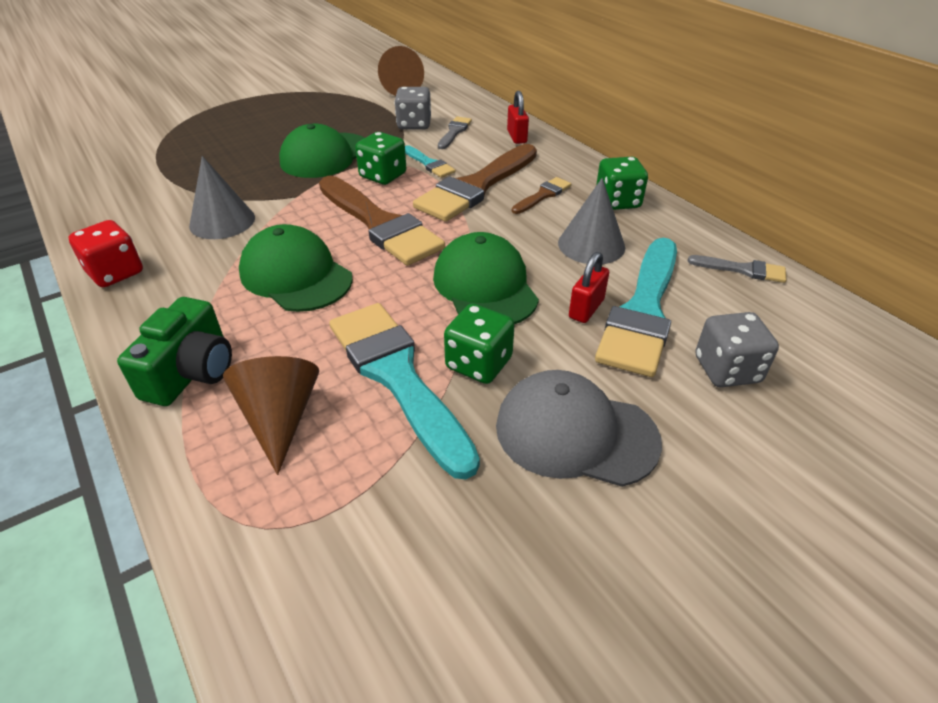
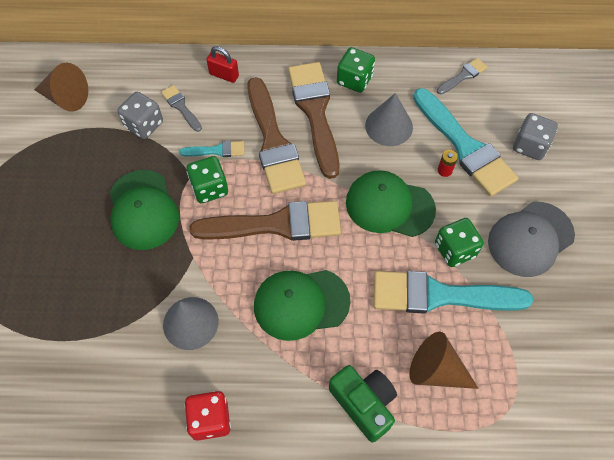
camera: 55 degrees left, 20 degrees up
brown brush [512,177,571,214] -> brown brush [288,62,339,179], size x2.17
red padlock [569,252,609,323] -> red battery [438,150,458,177]

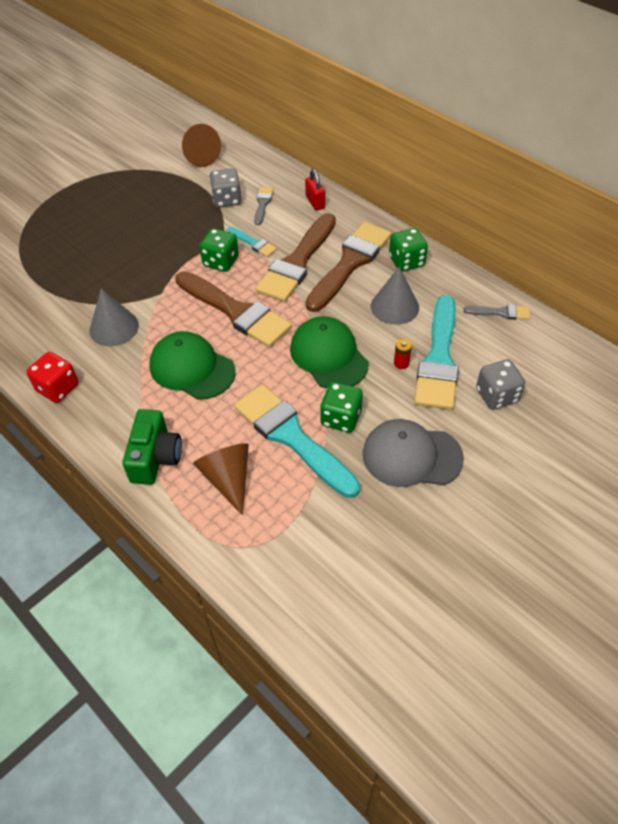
camera: 45 degrees right, 10 degrees down
green cap [110,170,179,250] -> none

